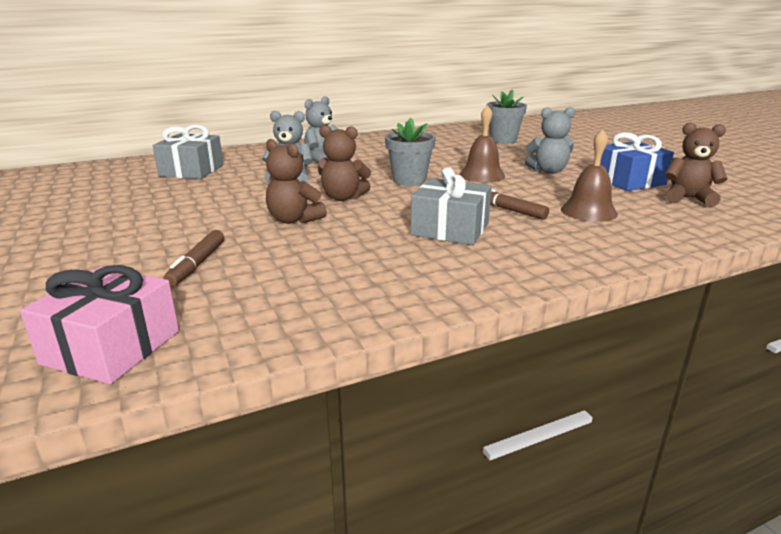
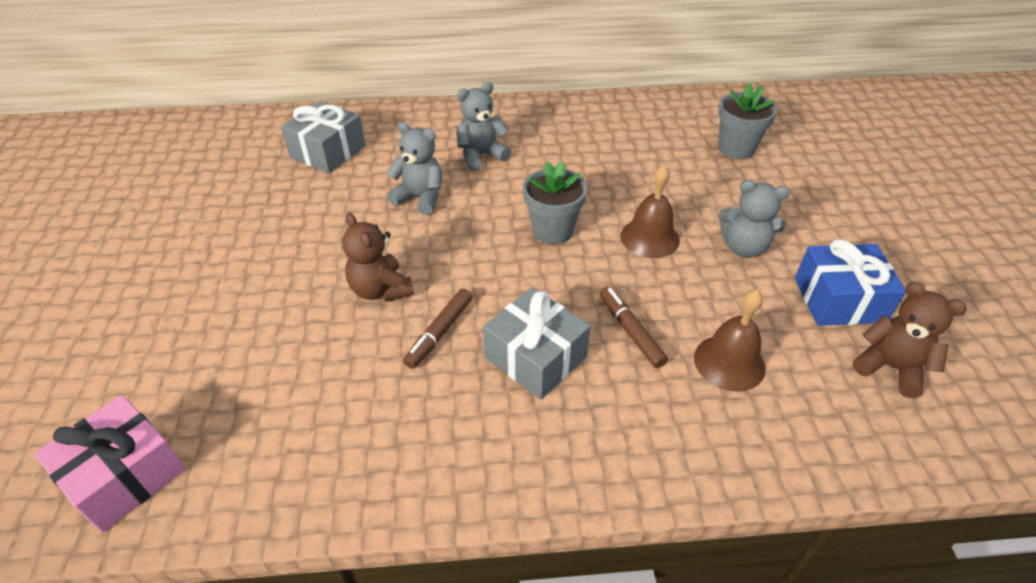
camera: 20 degrees right, 20 degrees up
brown marker [163,230,224,287] -> brown marker moved to [403,289,472,369]
brown teddy bear [318,125,371,201] -> none

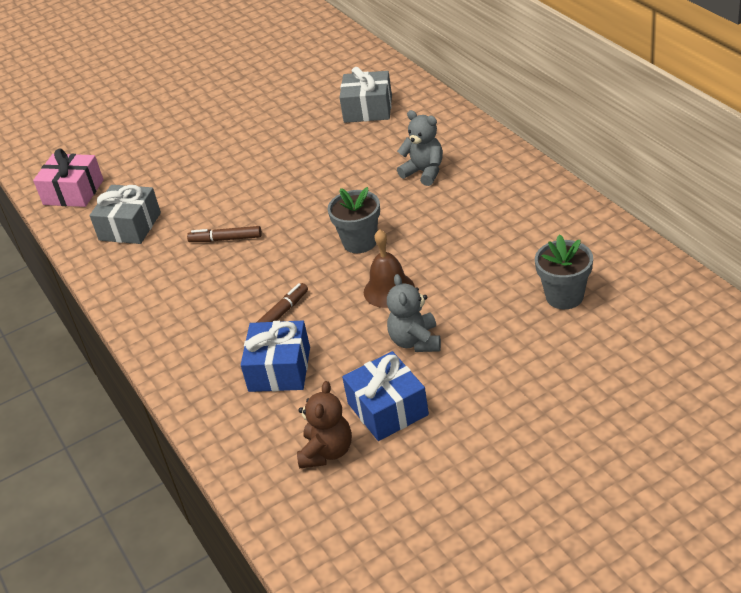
camera: 70 degrees right, 5 degrees down
brown teddy bear [342,213,414,302] -> none
grey teddy bear [387,122,442,215] -> none
grey gift [483,287,591,399] -> grey gift moved to [90,185,161,244]
brown bell [694,289,766,392] -> blue gift [241,320,310,392]

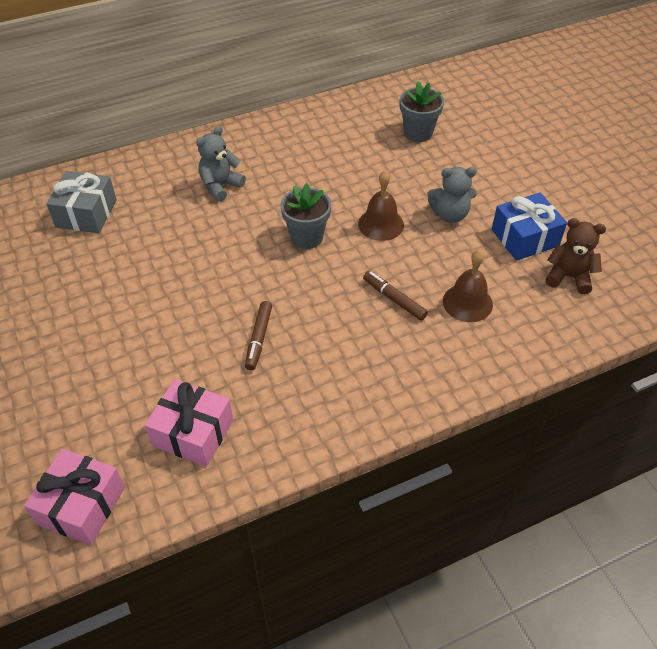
camera: 90 degrees left, 10 degrees up
grey gift [90,185,161,244] -> pink gift [145,379,233,467]
blue gift [241,320,310,392] -> brown bell [443,250,493,322]

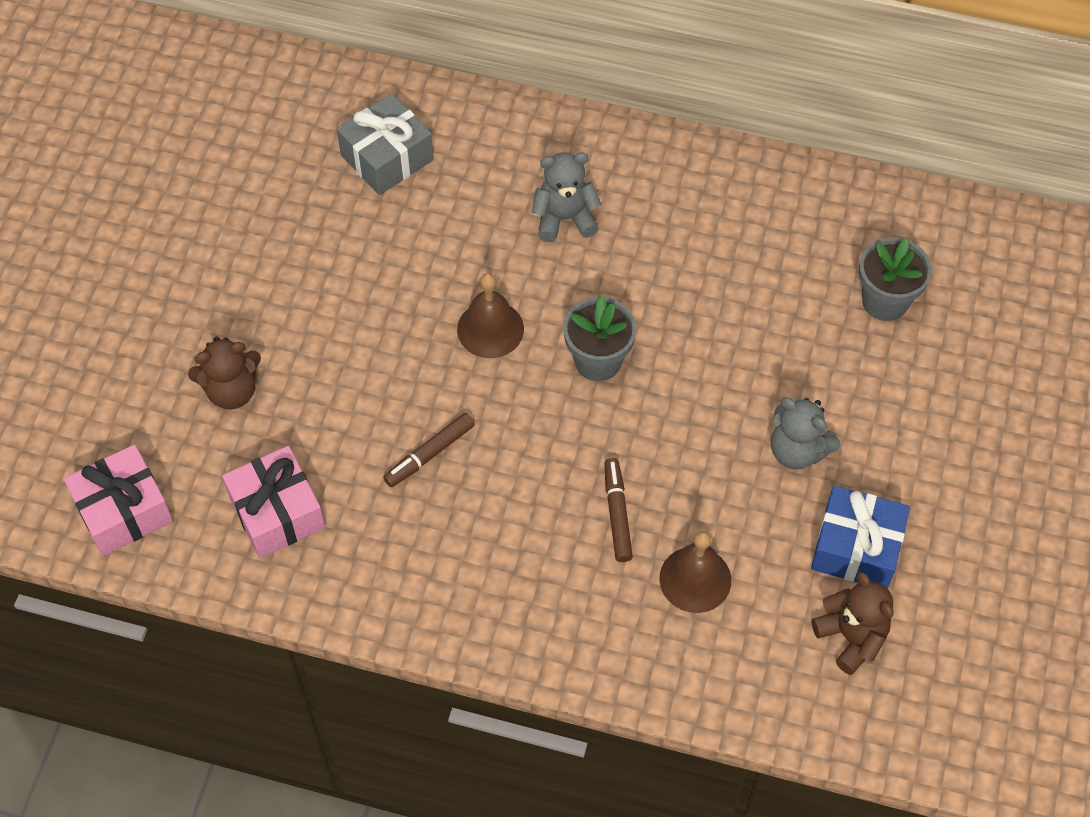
camera: 40 degrees right, 10 degrees up
brown bell [358,170,404,241] -> brown bell moved to [457,273,524,358]
none -> brown teddy bear [188,337,261,410]

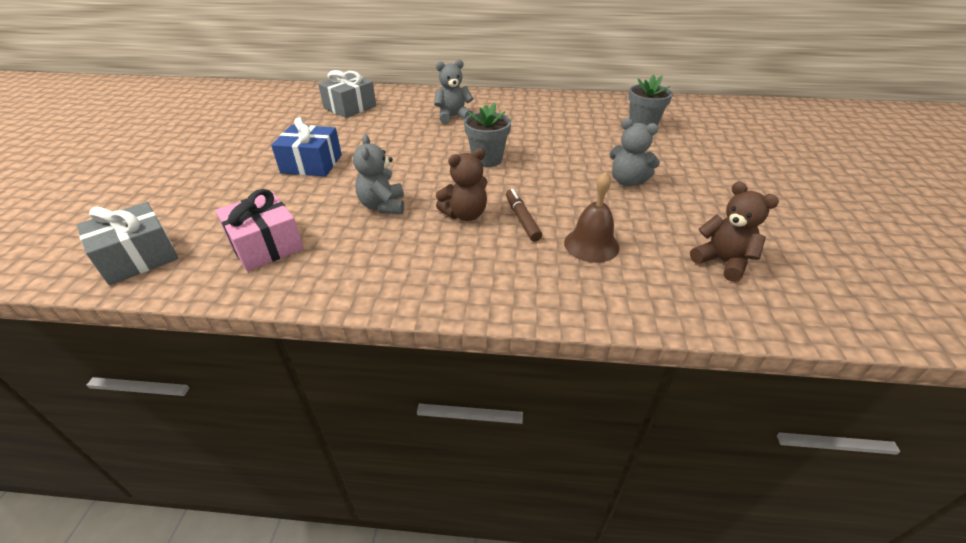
camera: 10 degrees left, 20 degrees down
pink gift [64,444,173,556] -> grey gift [77,202,179,285]
brown teddy bear [188,337,261,410] -> brown teddy bear moved to [436,148,487,221]
brown marker [383,413,475,487] -> grey teddy bear [353,135,404,214]
brown bell [457,273,524,358] -> none
blue gift [811,486,910,589] -> blue gift moved to [271,117,342,176]

